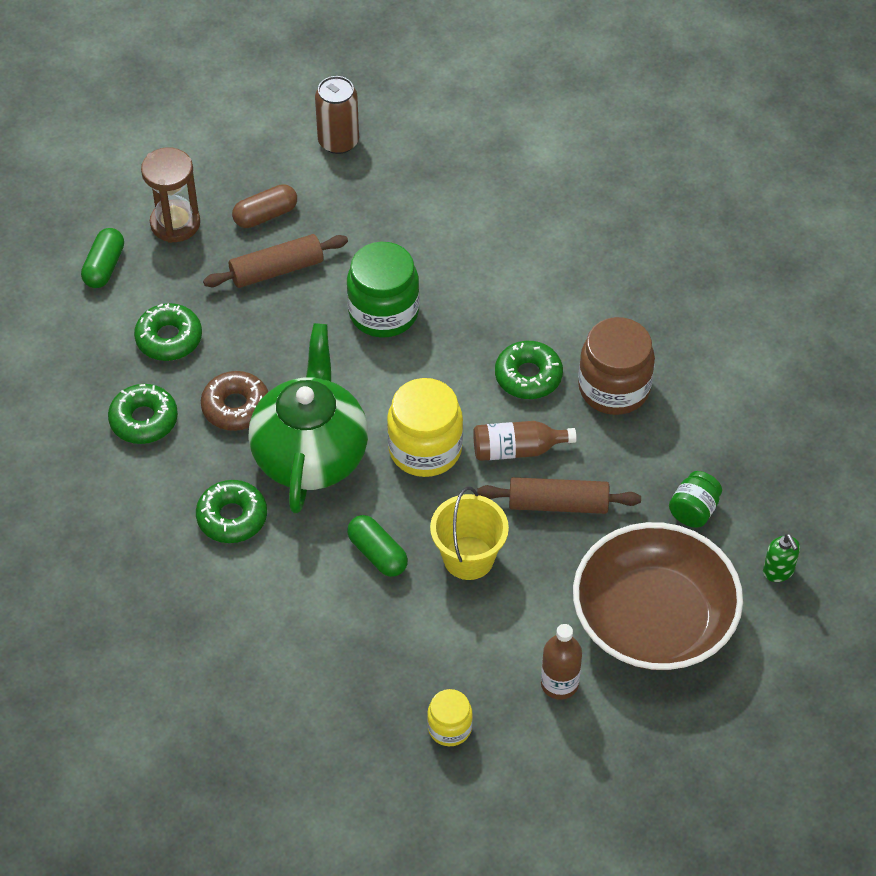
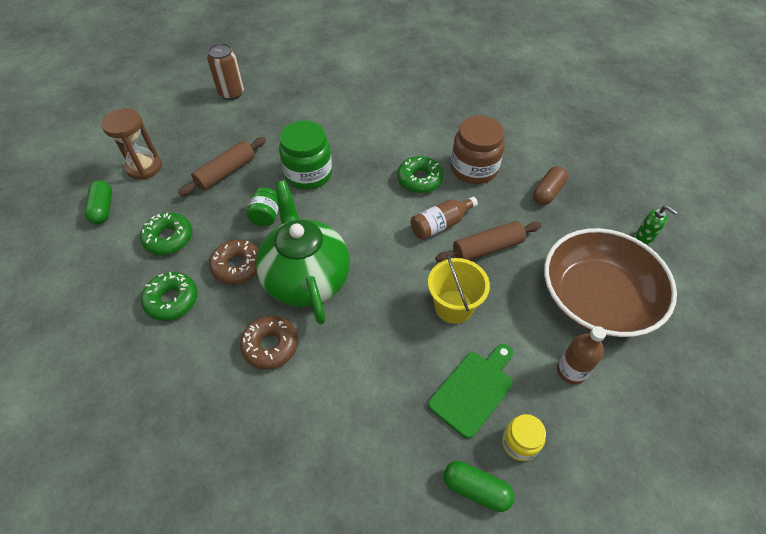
camera: 25 degrees left, 0 degrees up
green donut [196,480,267,543] -> brown donut [240,316,298,370]
brown capsule [232,184,297,228] -> brown capsule moved to [533,166,568,205]
green capsule [347,515,408,577] -> green capsule moved to [444,461,514,512]
yellow jar [387,378,463,477] -> none
green jar [669,471,722,527] -> green jar moved to [246,187,279,226]
none -> green cutting board [428,344,513,439]

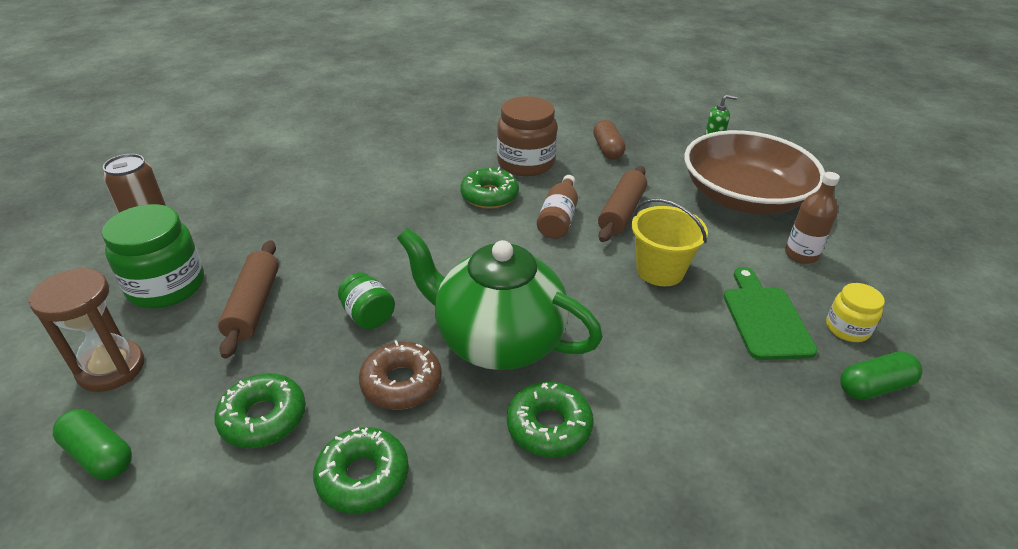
camera: 45 degrees left, 15 degrees down
brown donut [240,316,298,370] -> green donut [507,382,594,458]
green jar [279,121,332,190] -> green jar moved to [102,204,204,308]

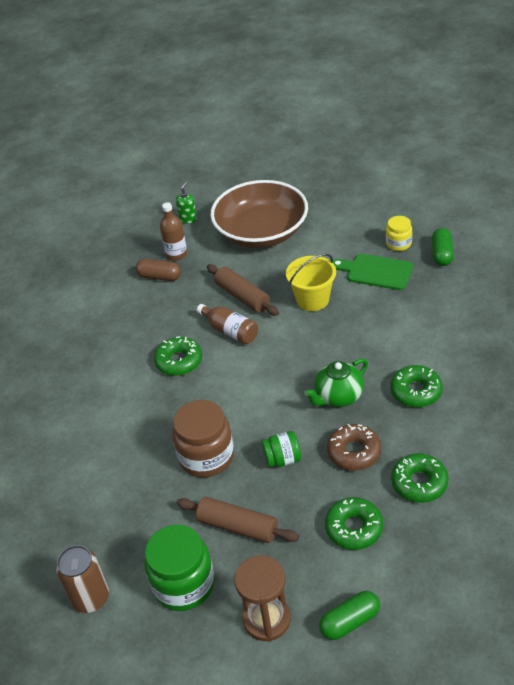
camera: 60 degrees left, 5 degrees up
green teapot [397,228,603,370] -> green teapot [304,358,368,407], size x0.56
brown jar [497,96,557,176] -> brown jar moved to [172,400,234,477]
brown bottle [785,172,840,264] -> brown bottle moved to [160,202,187,261]

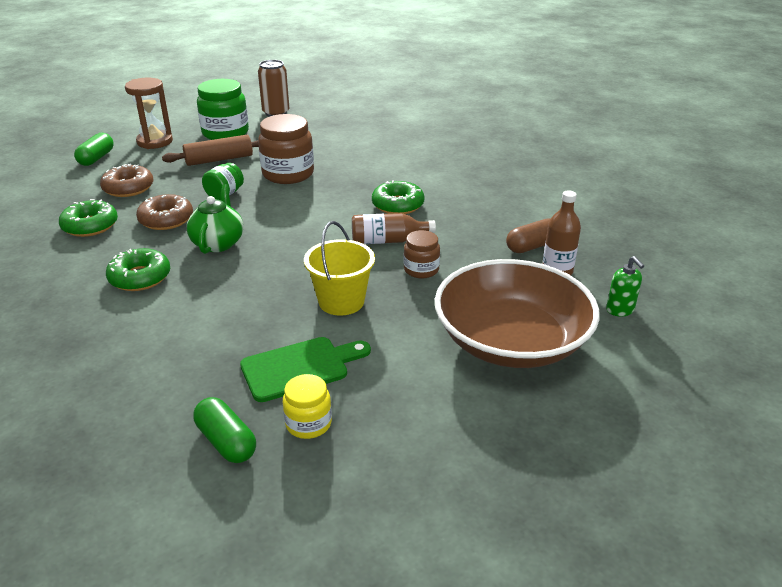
camera: 130 degrees right, 10 degrees down
brown rolling pin [207,264,279,316] -> brown jar [404,230,440,278]
green donut [325,497,383,550] -> brown donut [100,164,153,197]

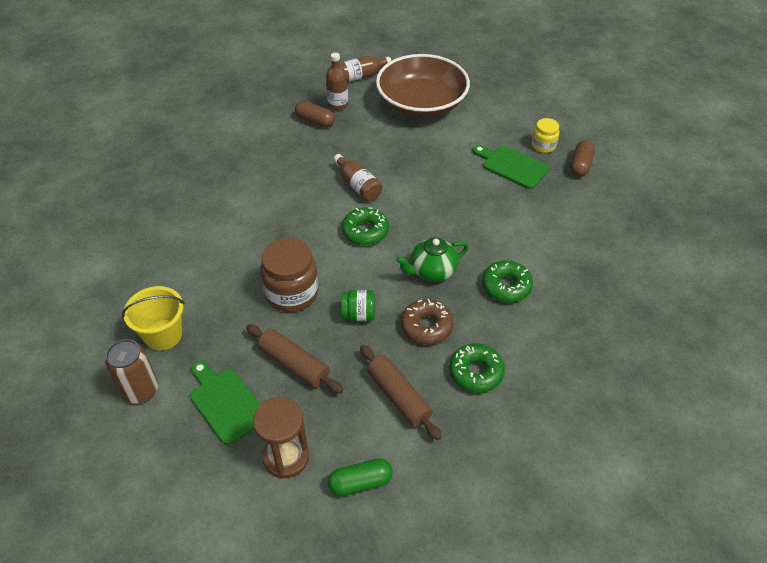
camera: 120 degrees left, 15 degrees up
brown donut [100,164,153,197] -> brown rolling pin [360,345,442,440]
green capsule [194,397,256,463] -> brown capsule [570,140,595,177]
green jar [197,79,249,140] -> green cutting board [190,361,260,445]
yellow bucket [304,221,375,316] -> yellow bucket moved to [122,286,185,350]
green donut [372,180,424,214] -> green donut moved to [342,207,389,245]
brown jar [404,230,440,278] -> none
green soap dispenser [606,256,644,317] -> brown bottle [340,56,391,82]

